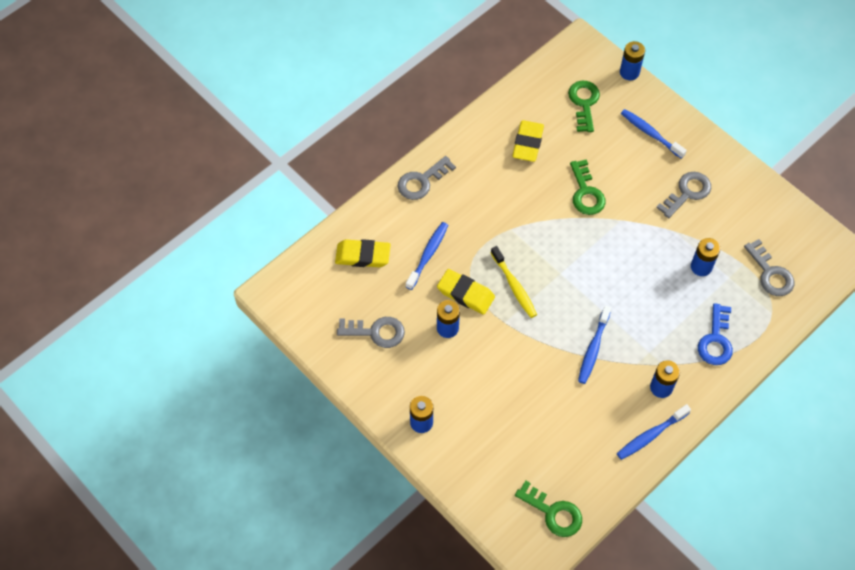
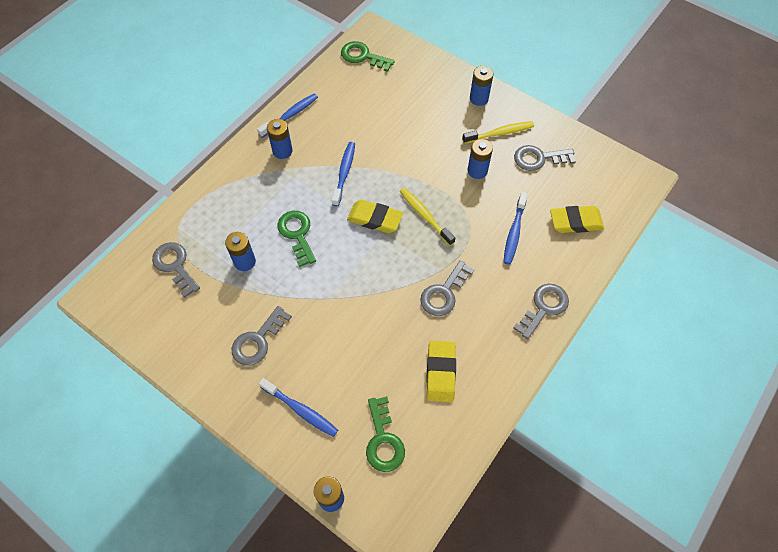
camera: 170 degrees right, 0 degrees up
yellow eraser [437,269,495,315] -> yellow eraser moved to [347,200,403,233]
green key [570,159,605,215] -> green key moved to [277,211,316,267]
blue key [698,303,733,365] -> none
none -> grey key [420,260,474,316]
none -> yellow toothbrush [462,121,534,144]

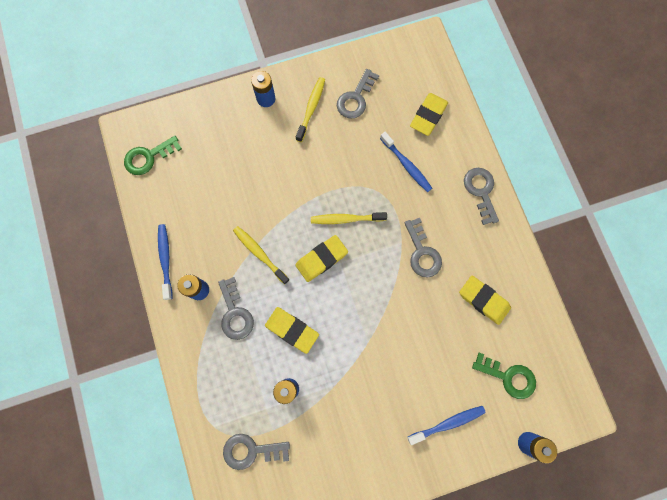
camera: 55 degrees left, 15 degrees up
grey key [232,306,292,366] -> grey key moved to [218,277,254,340]
green key [277,211,316,267] -> yellow eraser [265,307,319,354]
blue toothbrush [332,142,355,206] -> yellow toothbrush [233,226,290,285]
blue battery [468,139,493,179] -> none

